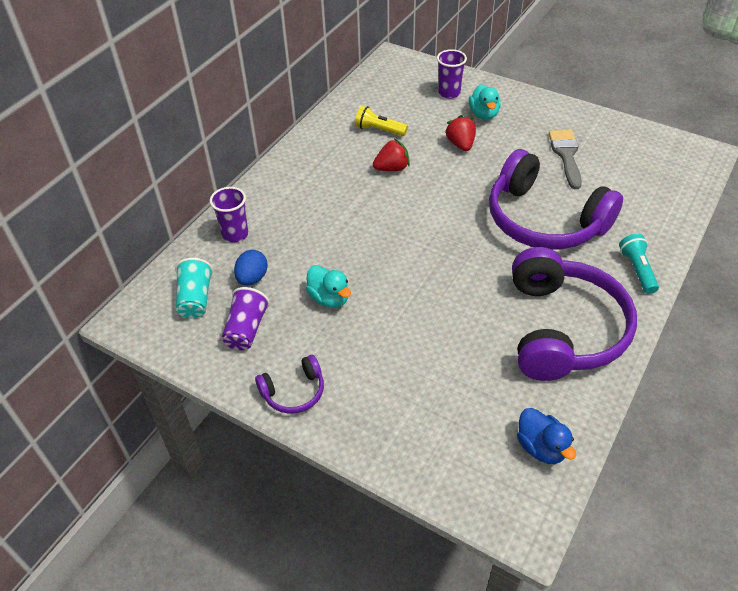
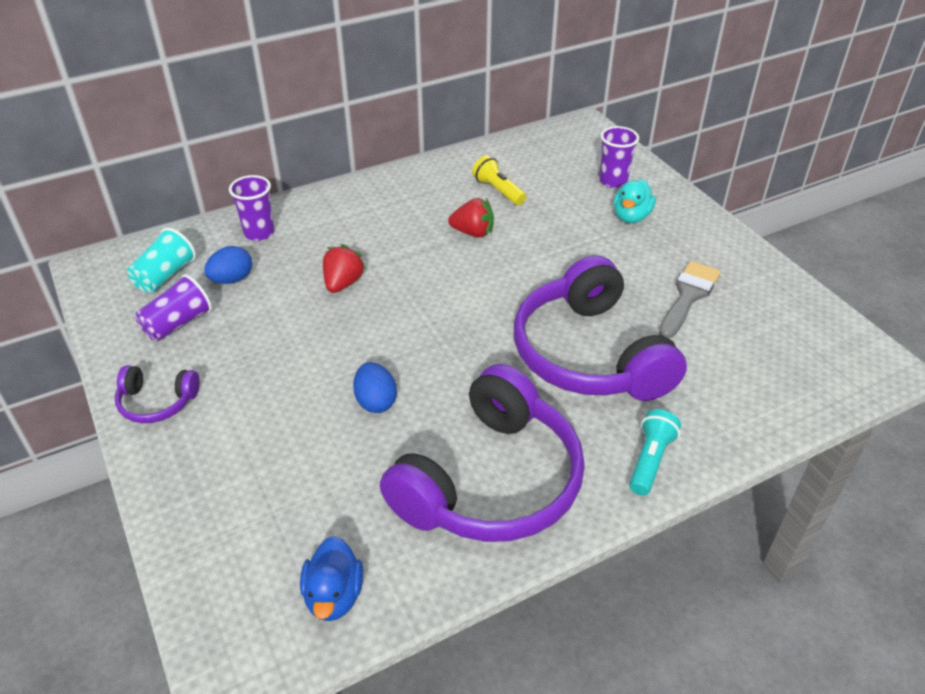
camera: 30 degrees right, 5 degrees down
turquoise duck [306,265,351,308] -> none
red strawberry [445,115,476,151] -> red strawberry moved to [323,244,366,293]
none -> blue egg [353,362,397,413]

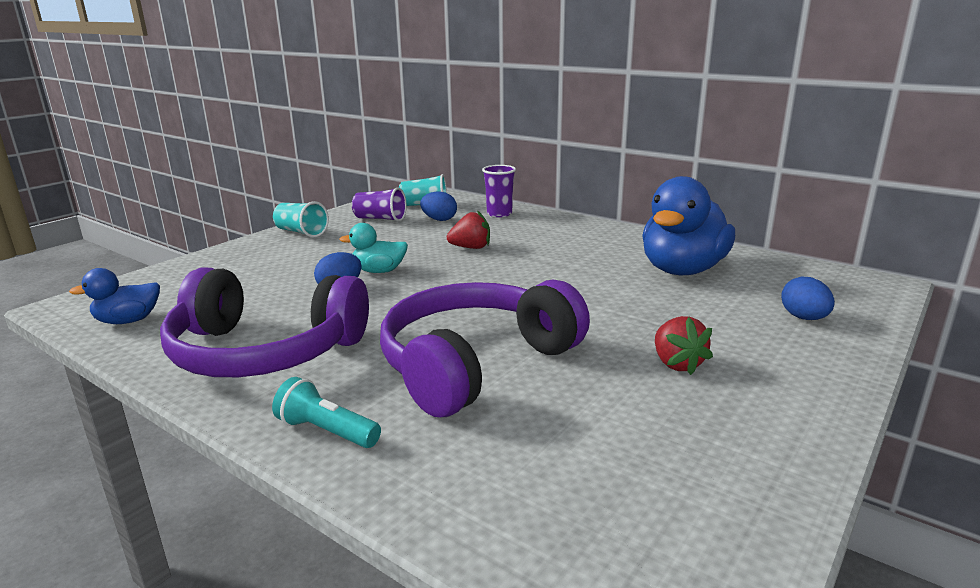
camera: 65 degrees right, 20 degrees down
purple headphones [115,365,200,423] -> turquoise cup [273,201,329,238]
red strawberry [448,198,494,238] -> red strawberry moved to [655,316,713,375]
yellow flashlight [472,155,526,205] -> blue duck [642,176,735,275]
purple cup [599,126,639,188] -> blue egg [781,277,835,320]
turquoise duck [614,179,656,223] -> turquoise duck moved to [339,223,408,273]
turquoise flashlight [629,409,681,496] -> turquoise flashlight turned 150 degrees counterclockwise [272,377,381,448]
grey brush [659,261,721,338] -> none

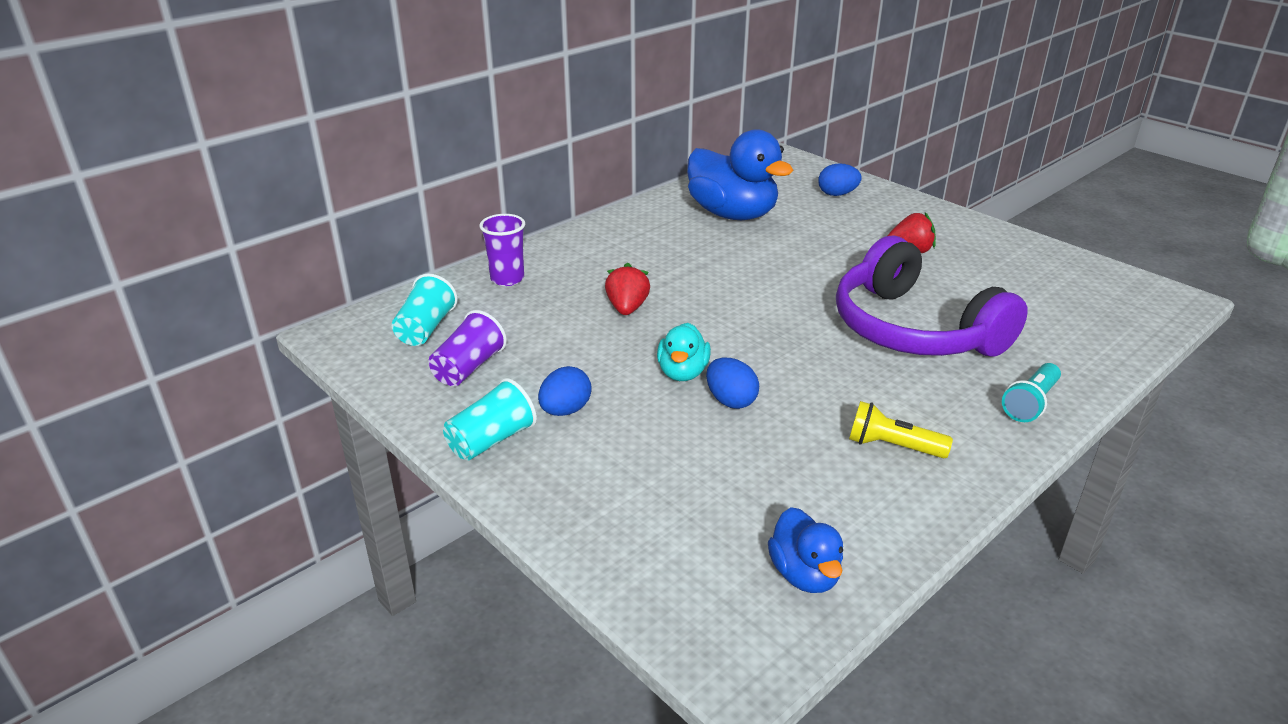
camera: 80 degrees left, 10 degrees up
purple headphones [160,267,369,377] -> yellow flashlight [849,401,953,459]
blue egg [420,192,457,221] -> blue egg moved to [538,366,592,416]

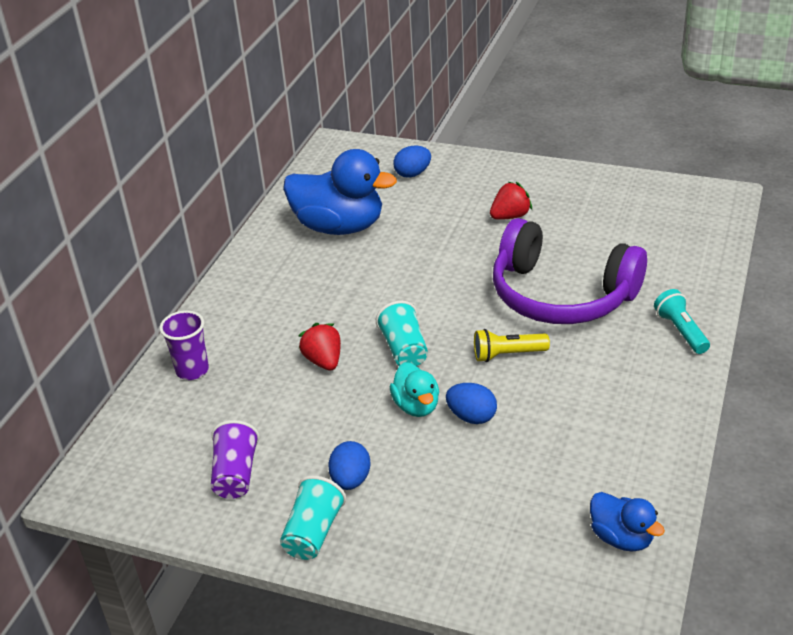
camera: 25 degrees left, 5 degrees up
turquoise cup [392,274,458,346] -> turquoise cup moved to [376,301,428,366]
yellow flashlight [849,401,953,459] -> yellow flashlight moved to [474,329,550,362]
turquoise flashlight [1002,363,1061,422] -> turquoise flashlight turned 150 degrees clockwise [654,289,710,354]

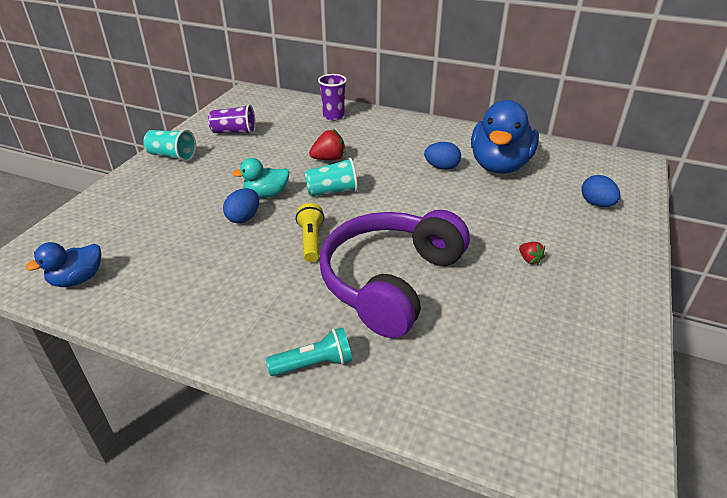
camera: 90 degrees right, 0 degrees up
blue egg [328,441,371,490] -> blue egg moved to [424,142,461,170]
red strawberry [490,182,532,220] -> red strawberry [519,242,545,265], size x0.59

